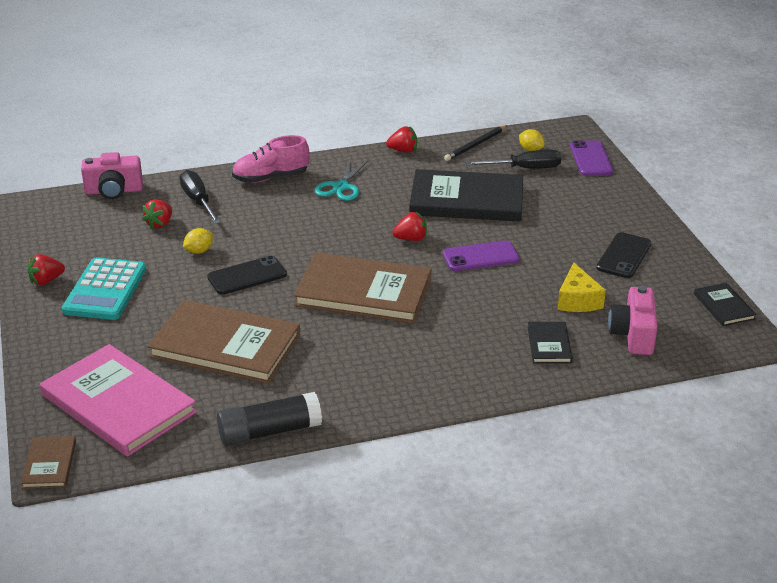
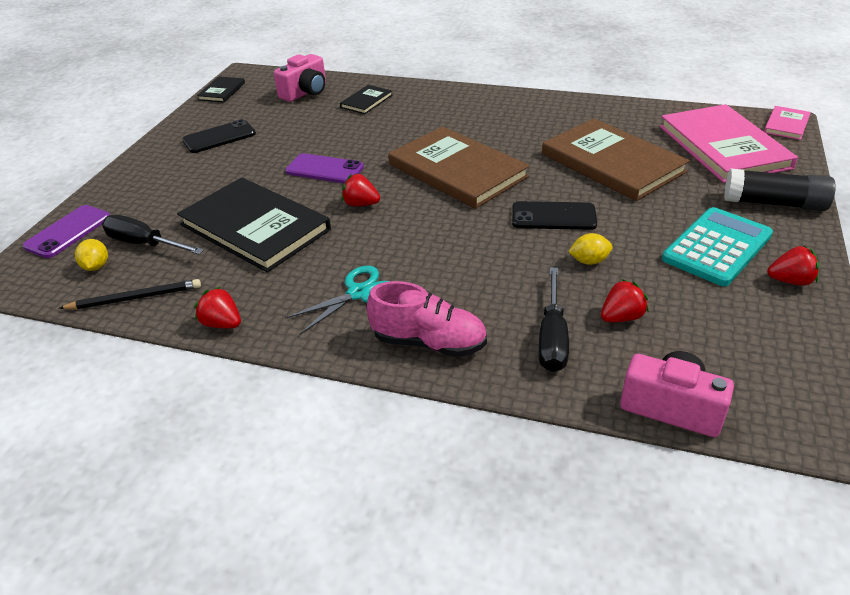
camera: 145 degrees left, 5 degrees up
brown book [21,436,76,489] -> pink book [764,106,811,140]
black glue stick [217,392,322,446] -> black glue stick moved to [724,168,836,211]
yellow cheese [557,263,606,312] -> none

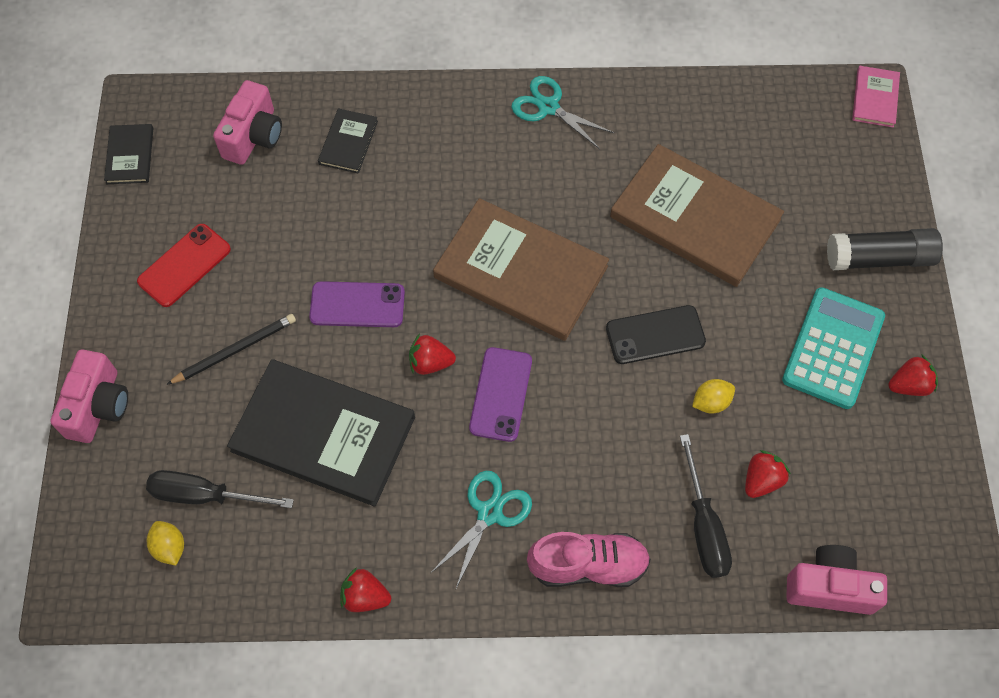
camera: 20 degrees left, 25 degrees up
purple phone [23,205,110,258] -> purple phone moved to [469,347,532,442]
black pencil [58,279,201,309] -> black pencil moved to [166,314,296,385]
black phone [182,119,256,153] -> red phone [137,224,231,307]
pink book [660,104,798,183] -> none
none -> pink camera [50,349,128,443]
none -> turquoise scissors [511,76,614,149]

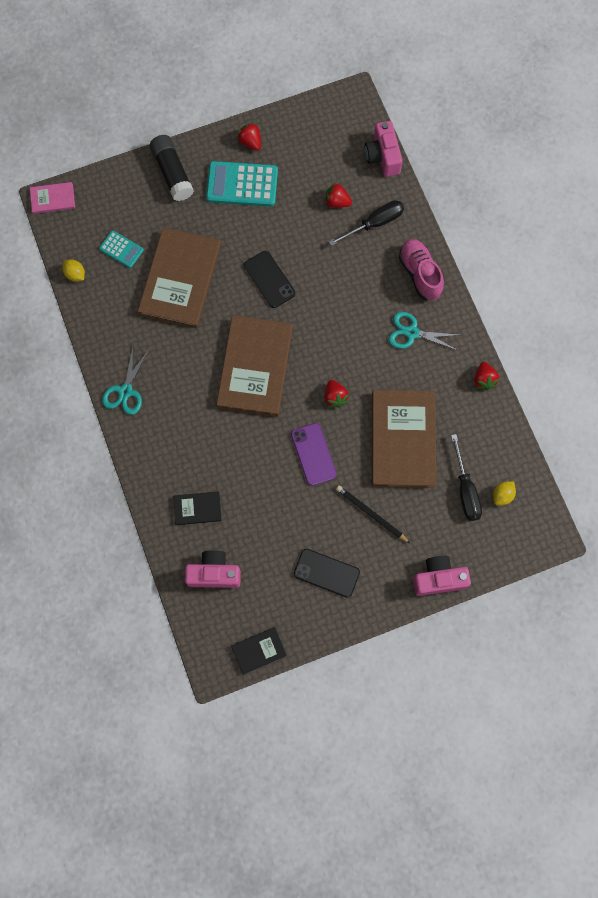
camera: 110 degrees left, 10 degrees up
red phone [137,224,231,307] -> black phone [294,549,360,598]
black book [227,359,415,507] -> brown book [372,390,437,488]
purple phone [469,347,532,442] -> none
yellow lemon [692,379,735,414] -> yellow lemon moved to [62,260,85,281]
none -> turquoise calculator [99,230,144,268]

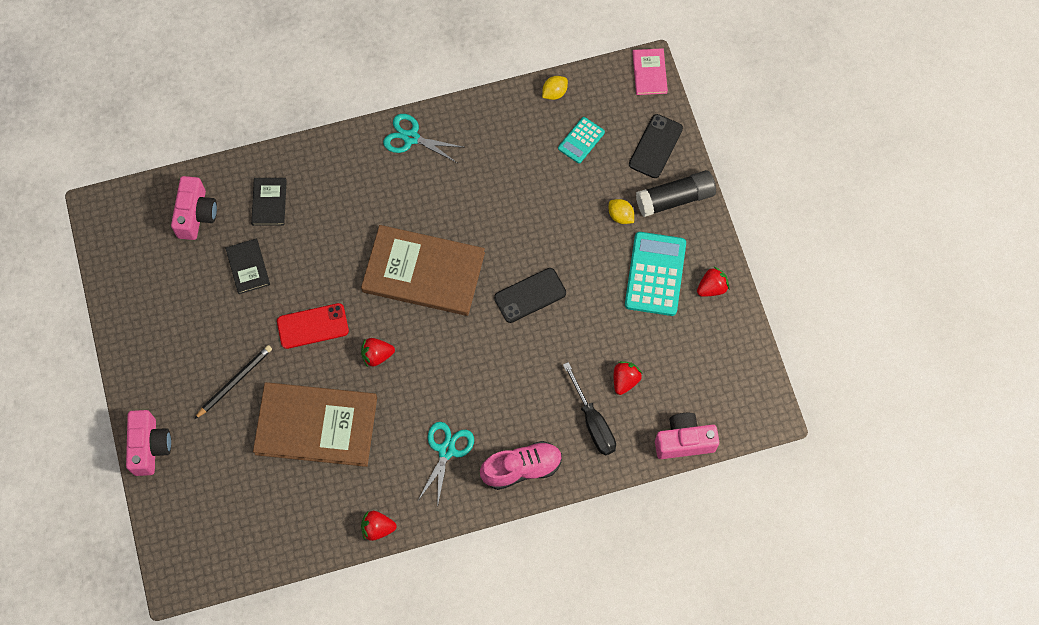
camera: 95 degrees right, 5 degrees down
brown book [138,227,221,328] -> none
black book [231,627,287,675] -> black book moved to [225,239,270,294]
purple phone [291,423,337,486] -> red phone [277,303,349,349]
black phone [294,549,360,598] -> black phone moved to [629,114,683,178]
black screwdriver [451,434,482,521] -> none
yellow lemon [493,481,516,505] -> yellow lemon moved to [609,199,634,224]

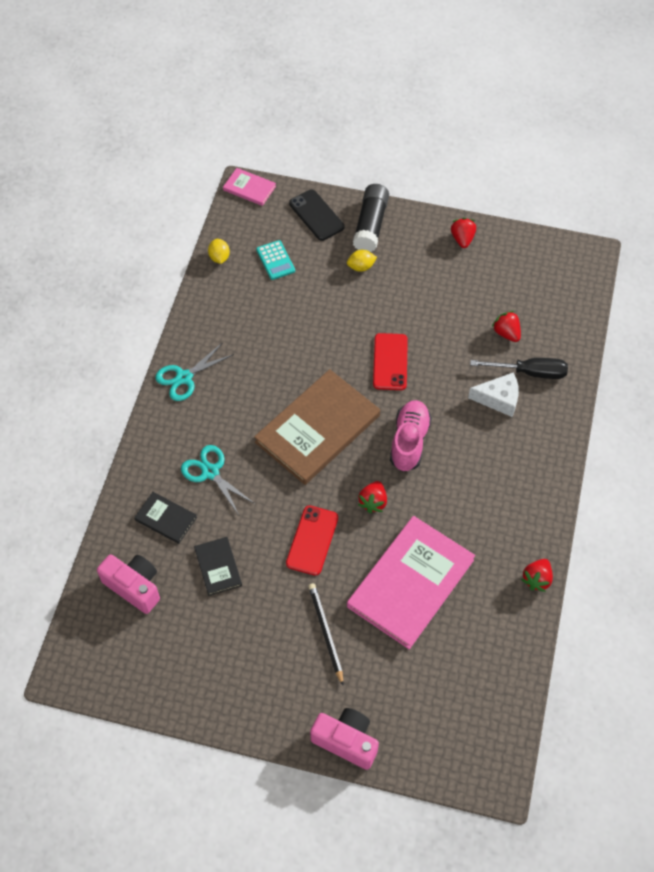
camera: 60 degrees left, 10 degrees down
black book [225,239,270,294] -> black book turned 60 degrees clockwise [194,537,242,596]
brown book [253,382,377,467] -> pink book [347,516,475,649]
turquoise scissors [417,422,474,508] -> turquoise scissors moved to [181,445,255,515]
pink shoe [480,441,562,490] -> pink shoe moved to [390,400,432,471]
black phone [494,268,566,323] -> red phone [373,333,408,390]
turquoise calculator [625,232,686,316] -> none
pink camera [655,413,719,459] -> none
none -> white cheese [468,372,519,417]

